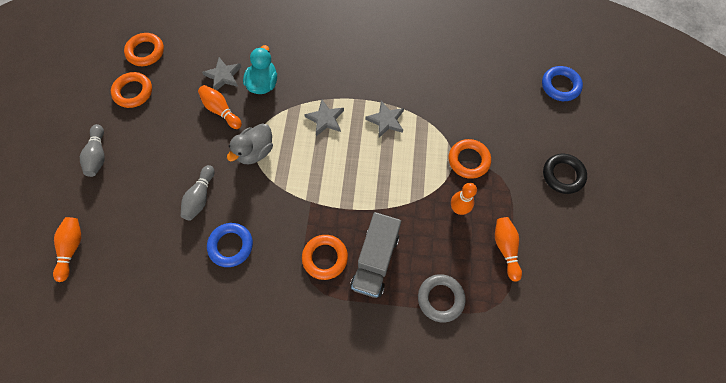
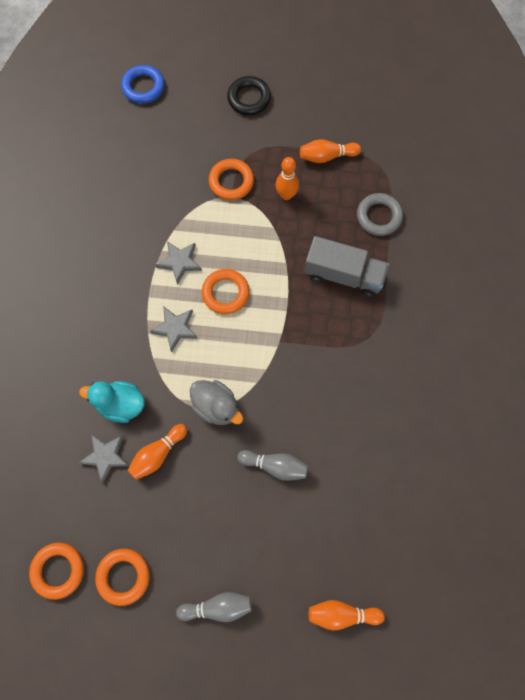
camera: 90 degrees left, 5 degrees up
blue ring [207,223,253,267] -> none
orange ring [302,235,348,280] -> orange ring moved to [202,269,249,314]

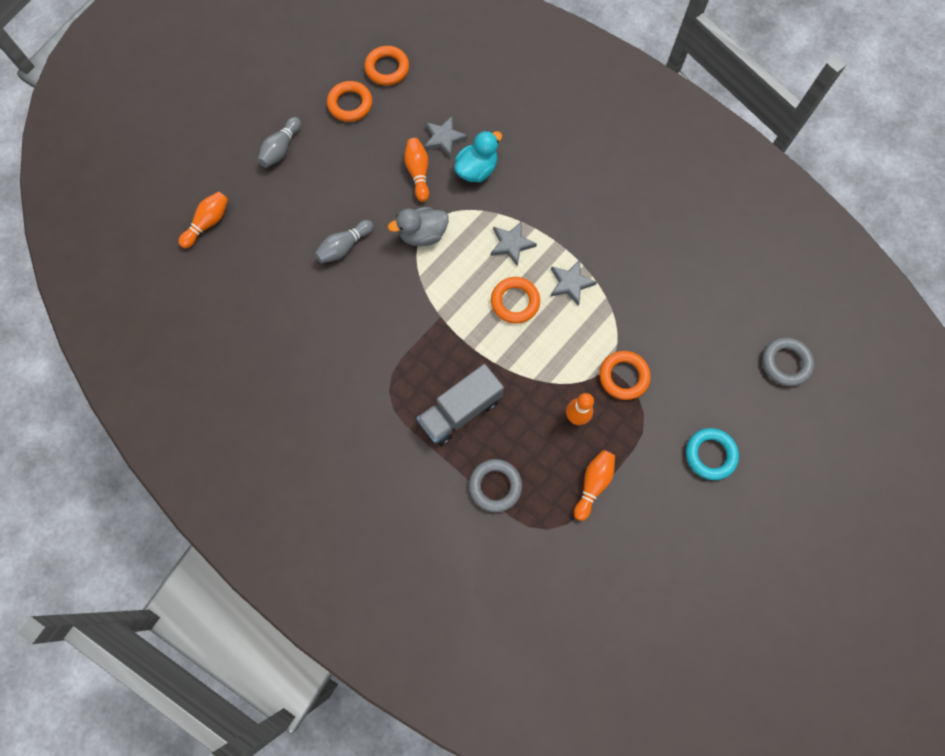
camera: 125 degrees right, 0 degrees up
blue ring [121,65,164,104] -> grey ring [762,338,814,386]
black ring [227,76,271,115] -> turquoise ring [686,428,739,480]

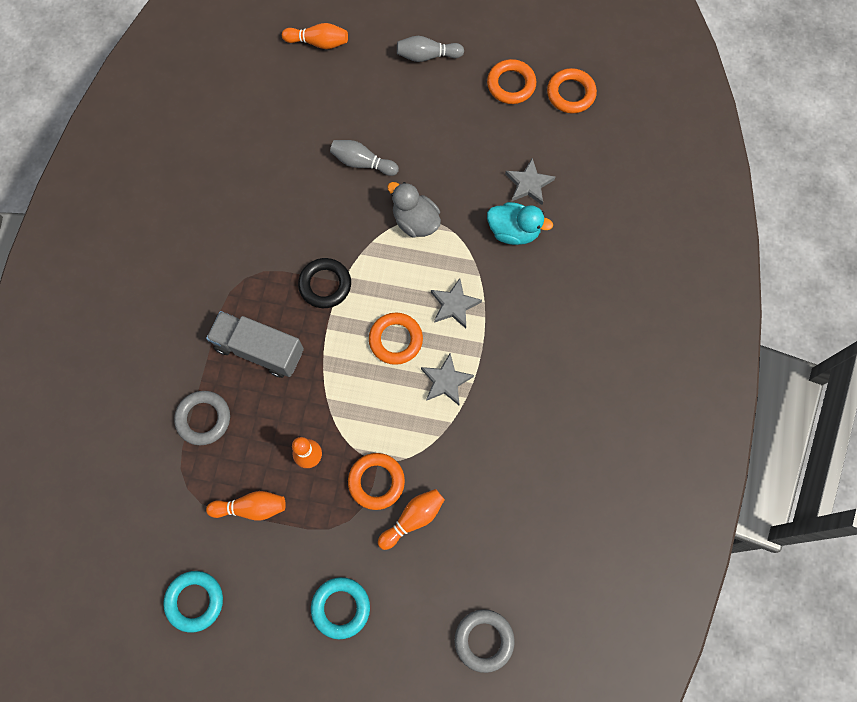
camera: 60 degrees right, 0 degrees up
orange bowling pin [404,138,429,202] -> orange bowling pin moved to [378,489,445,550]
none -> turquoise ring [163,571,223,633]
none -> black ring [298,258,351,308]

